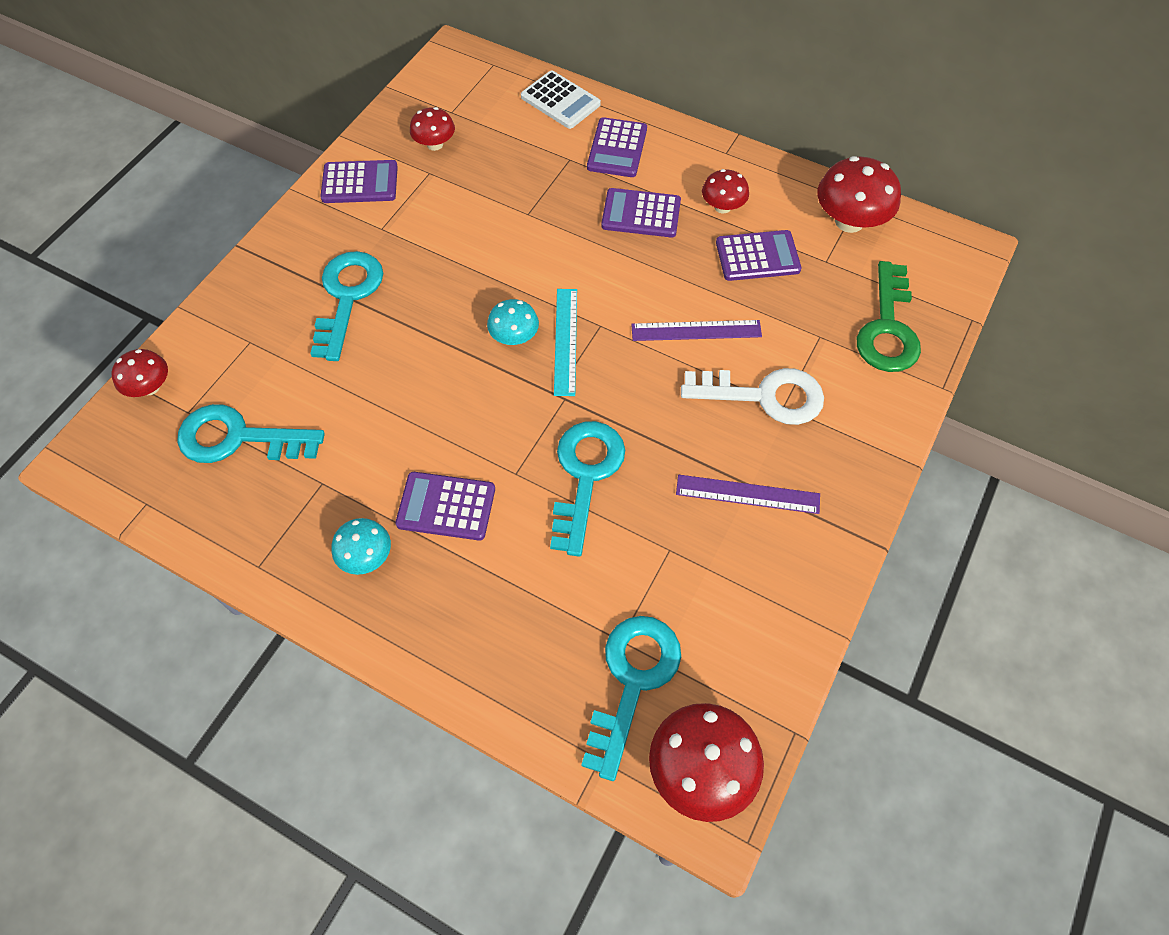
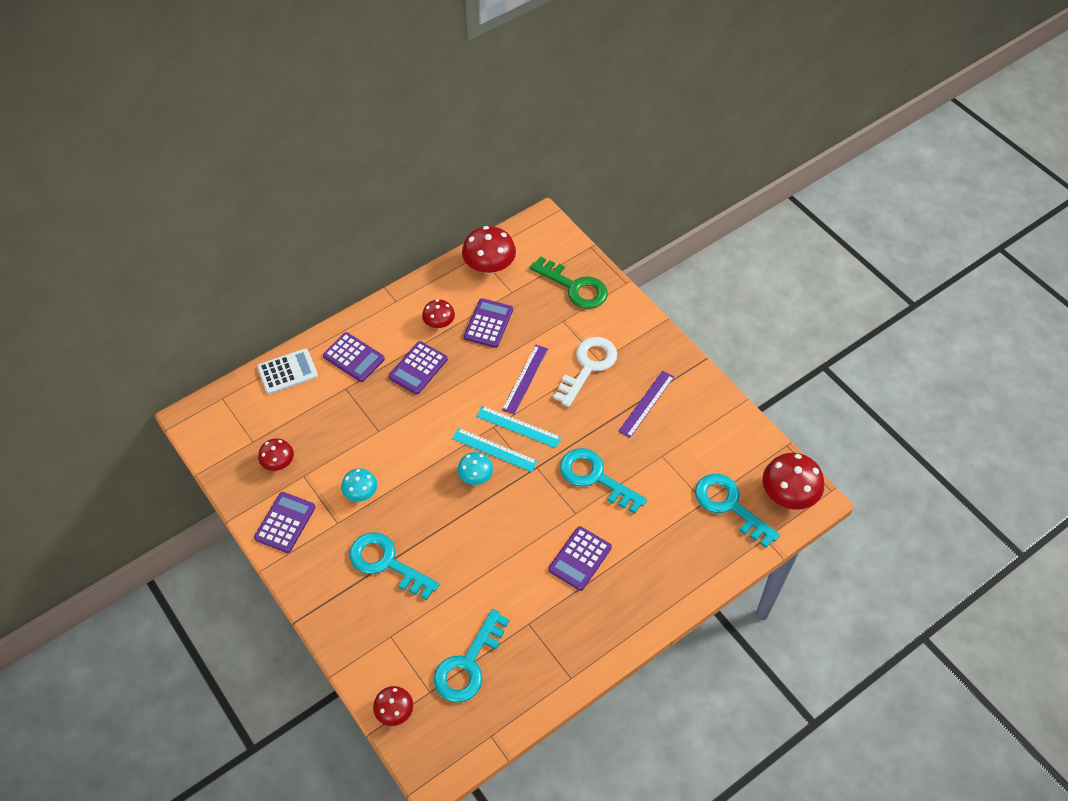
camera: 65 degrees left, 5 degrees down
turquoise mushroom [331,518,391,575] -> turquoise mushroom moved to [341,468,377,502]
none -> turquoise ruler [476,406,562,448]

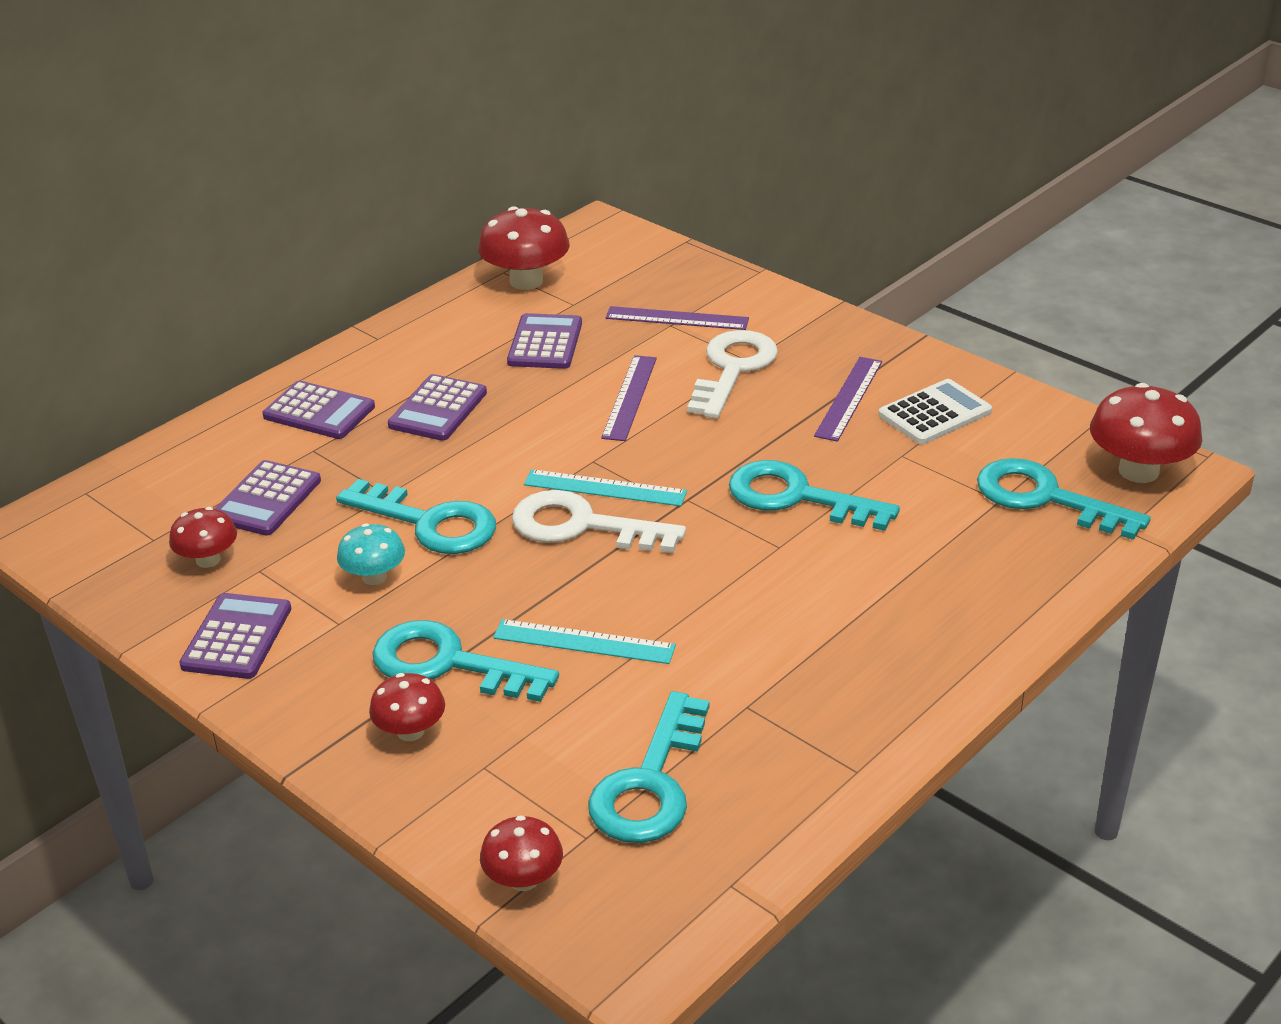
camera: 10 degrees left, 20 degrees down
white calculator [257,348,318,394] -> white calculator moved to [879,379,992,444]
red mushroom [422,299,455,328] -> red mushroom moved to [369,673,445,741]
turquoise mushroom [457,452,493,485] -> white key [512,490,686,553]
turquoise ruler [476,406,562,448] -> turquoise ruler moved to [493,619,676,664]
green key [530,256,608,309] -> none
purple calculator [548,526,612,591] -> purple calculator moved to [215,460,321,536]
none -> turquoise key [336,479,496,554]
none -> purple ruler [606,306,749,330]

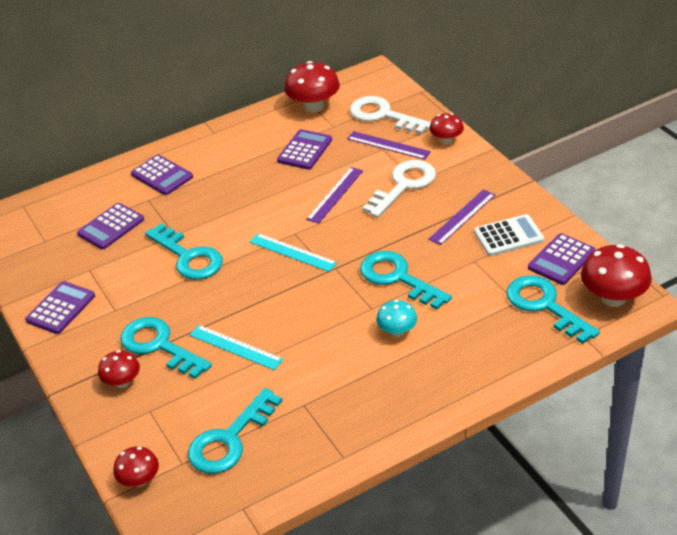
camera: 20 degrees right, 5 degrees up
red mushroom [169,507,237,568] -> red mushroom moved to [429,113,464,144]
turquoise mushroom [337,523,405,585] -> turquoise mushroom moved to [376,300,417,337]
purple calculator [388,374,487,441] -> purple calculator moved to [528,233,596,285]
white key [512,490,686,553] -> white key moved to [350,96,431,134]

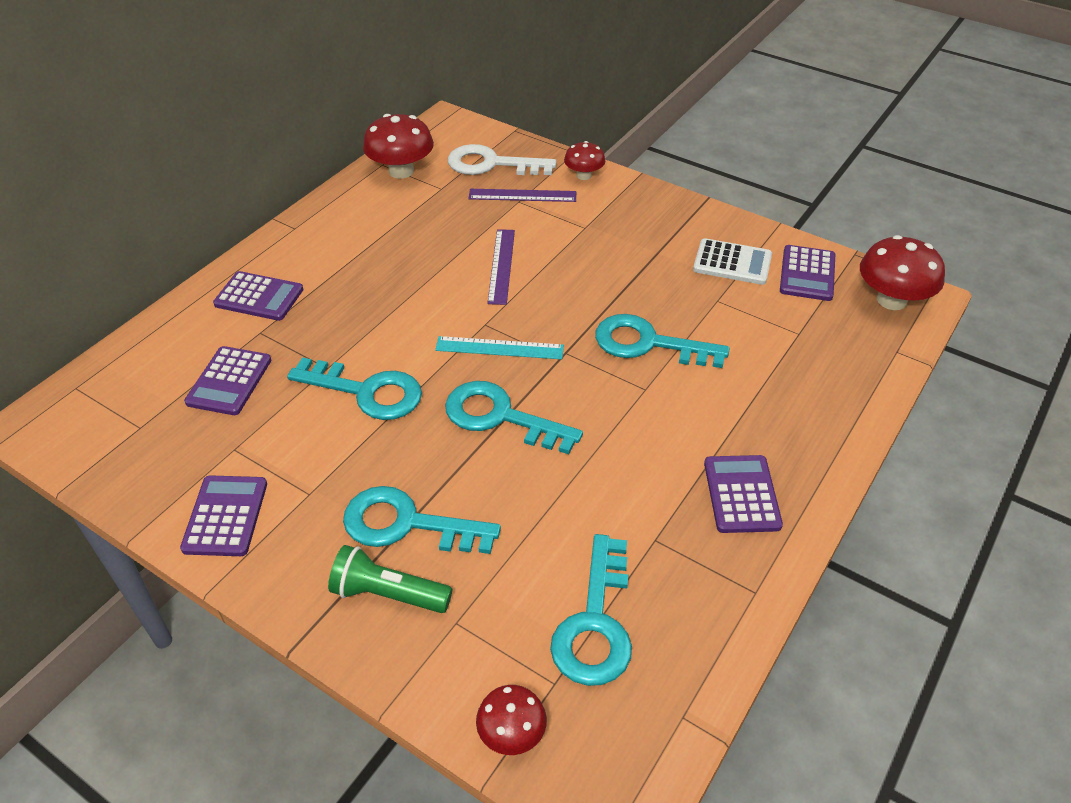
camera: 30 degrees left, 5 degrees up
red mushroom [98,350,140,388] -> green flashlight [328,545,452,613]
turquoise ruler [189,325,284,370] -> none
purple calculator [277,129,332,170] -> purple calculator moved to [704,455,783,533]
white key [362,160,436,218] -> none
turquoise mushroom [376,300,417,337] -> none
purple ruler [428,189,495,245] -> none
white calculator [474,214,544,256] -> white calculator turned 60 degrees clockwise [693,238,772,285]
turquoise key [506,275,600,344] -> turquoise key moved to [445,381,583,454]

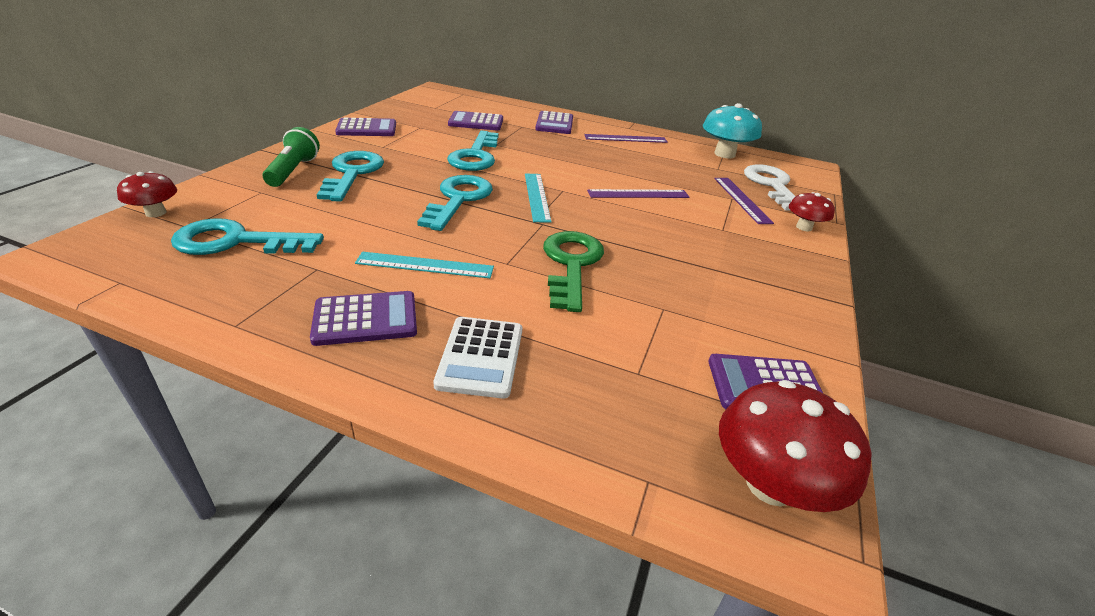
camera: 75 degrees right, 10 degrees down
red mushroom [363,114,434,179] -> turquoise mushroom [703,103,762,158]
turquoise key [595,314,730,368] -> green key [543,231,604,312]
white calculator [693,238,772,285] -> white calculator moved to [433,317,522,398]
none -> turquoise ruler [355,252,494,278]
none -> purple ruler [584,134,668,143]

